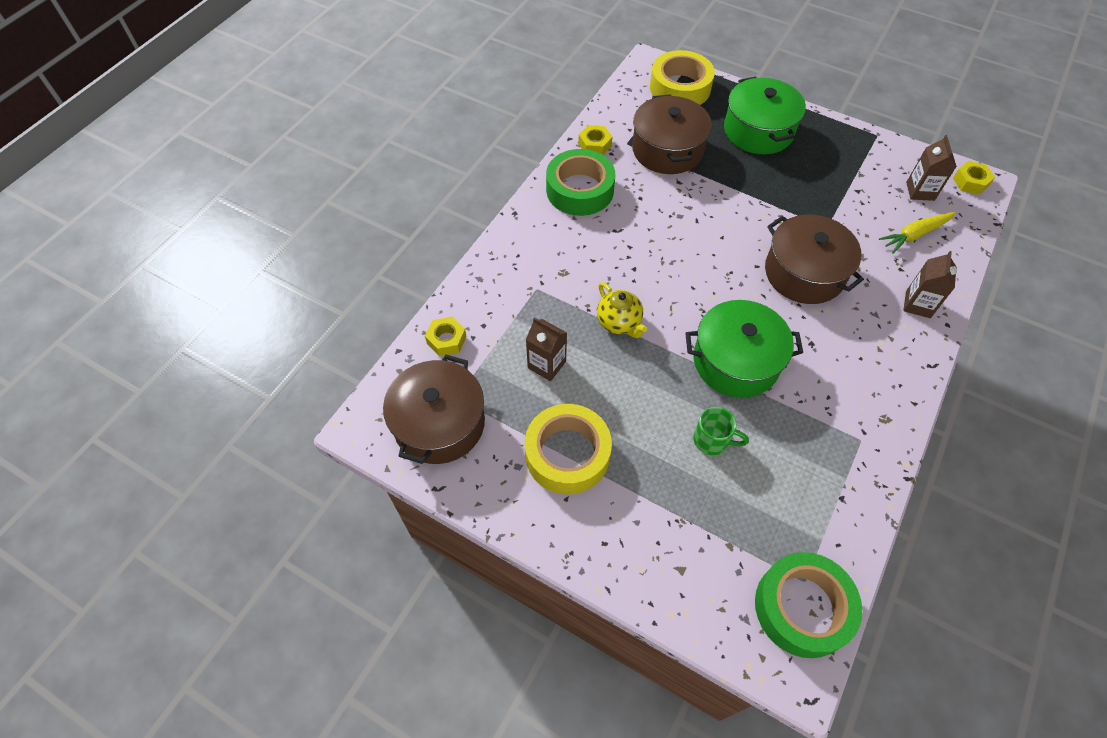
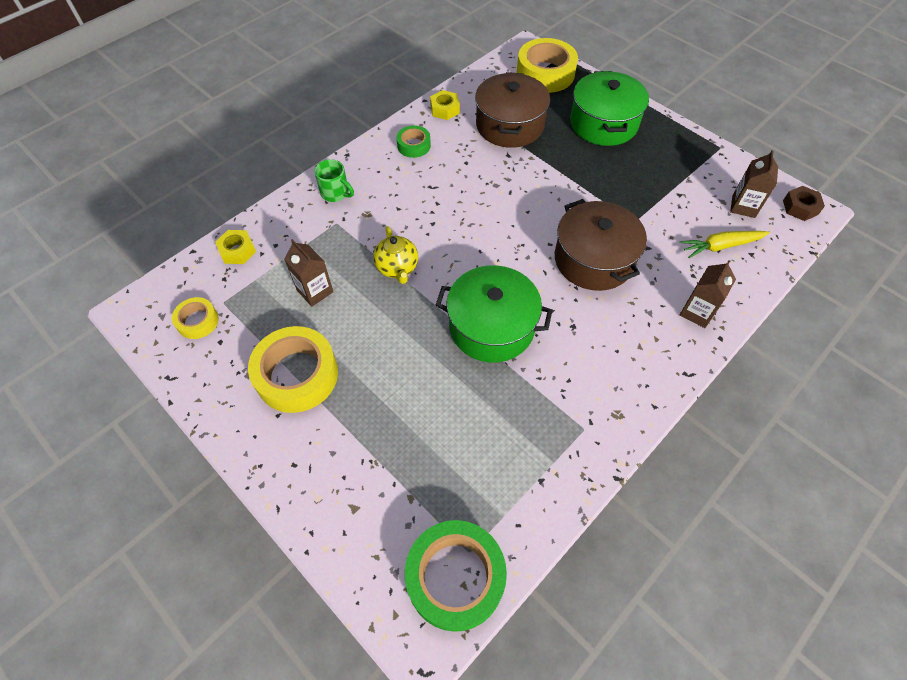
camera: 15 degrees right, 0 degrees up
brown pot [383,355,485,464] -> yellow tape [172,297,219,339]
green tape [546,149,615,216] -> green tape [396,125,431,158], size x0.52
green mug [693,407,749,455] -> green mug moved to [314,159,354,202]
yellow nut [953,161,995,195] -> brown nut [783,186,825,221]

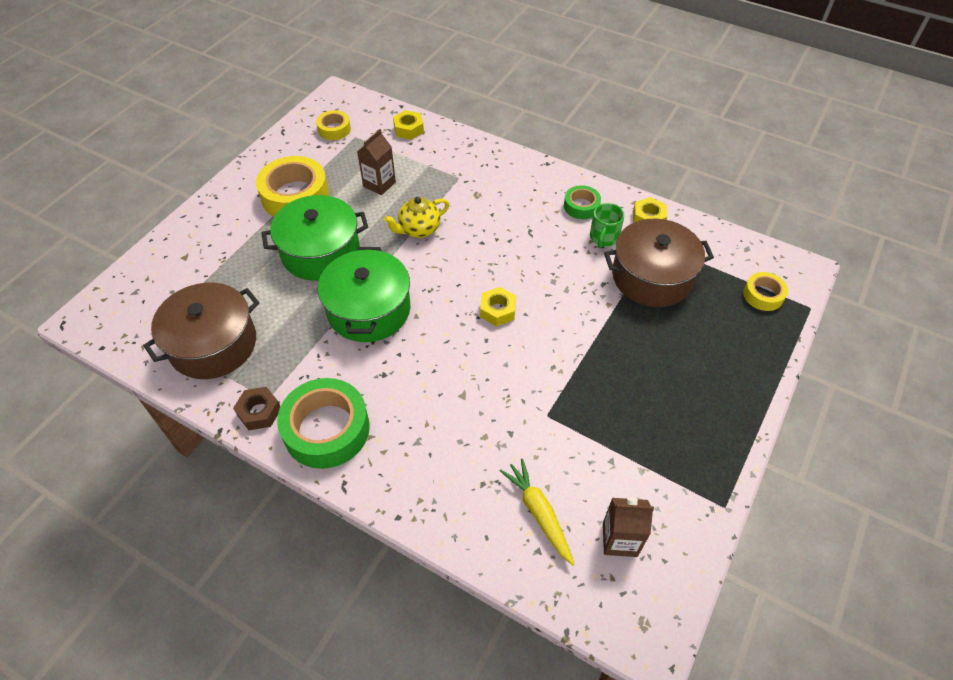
camera: 75 degrees right, 5 degrees down
green mug [314,159,354,202] -> green mug moved to [590,203,625,248]
green tape [405,520,507,632] -> green tape moved to [277,378,370,469]
yellow tape [517,38,578,93] -> yellow tape [743,272,788,311], size x0.52
brown pot [555,199,647,291] -> brown pot moved to [143,283,259,379]
green pot [570,71,649,146] -> green pot moved to [262,195,368,281]
brown carton [680,260,736,328] -> none
brown nut [783,186,825,221] -> brown nut moved to [233,387,280,430]
none -> yellow nut [480,287,516,326]

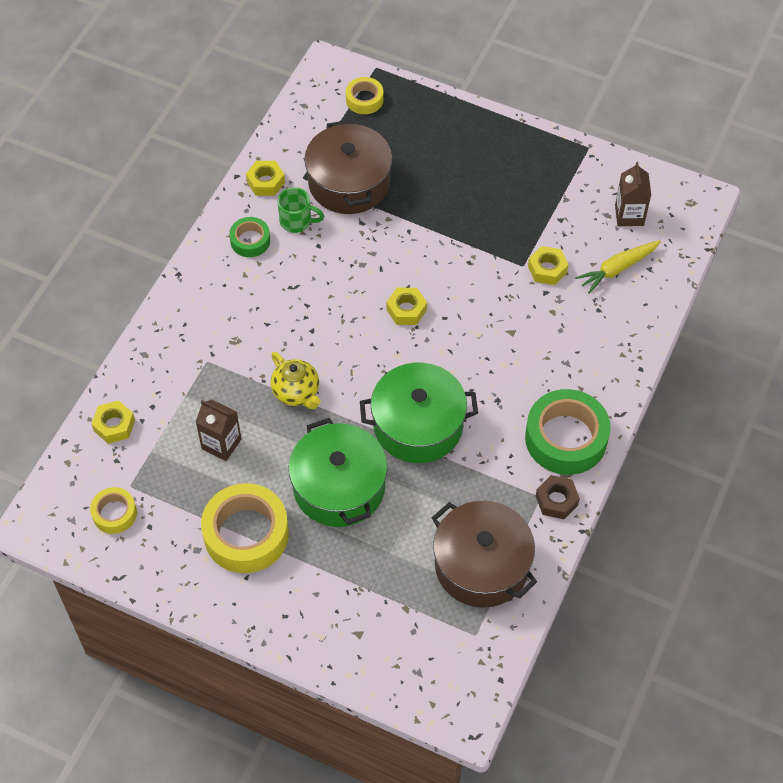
camera: 95 degrees left, 5 degrees up
none -> yellow nut [528,246,568,285]

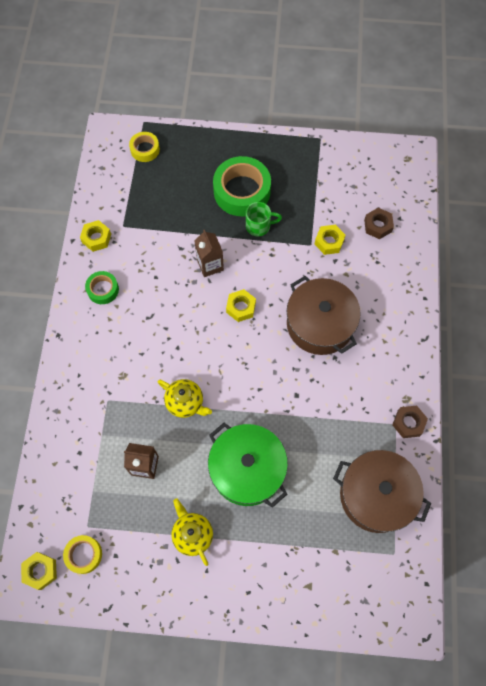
camera: 20 degrees left, 10 degrees up
yellow nut [92,400,135,444] -> yellow nut moved to [21,552,57,590]
yellow tape [201,483,289,573] -> yellow teapot [171,498,213,566]
green mug [278,187,324,233] -> green mug moved to [246,202,282,236]
brown pot [304,120,392,214] -> brown pot moved to [287,276,361,355]
green pot [360,363,478,463] -> none
green tape [525,389,610,475] -> green tape moved to [213,156,271,216]
yellow carrot [575,240,661,294] -> brown nut [364,208,394,239]
brown carton [615,162,651,226] -> brown carton moved to [194,230,224,277]

